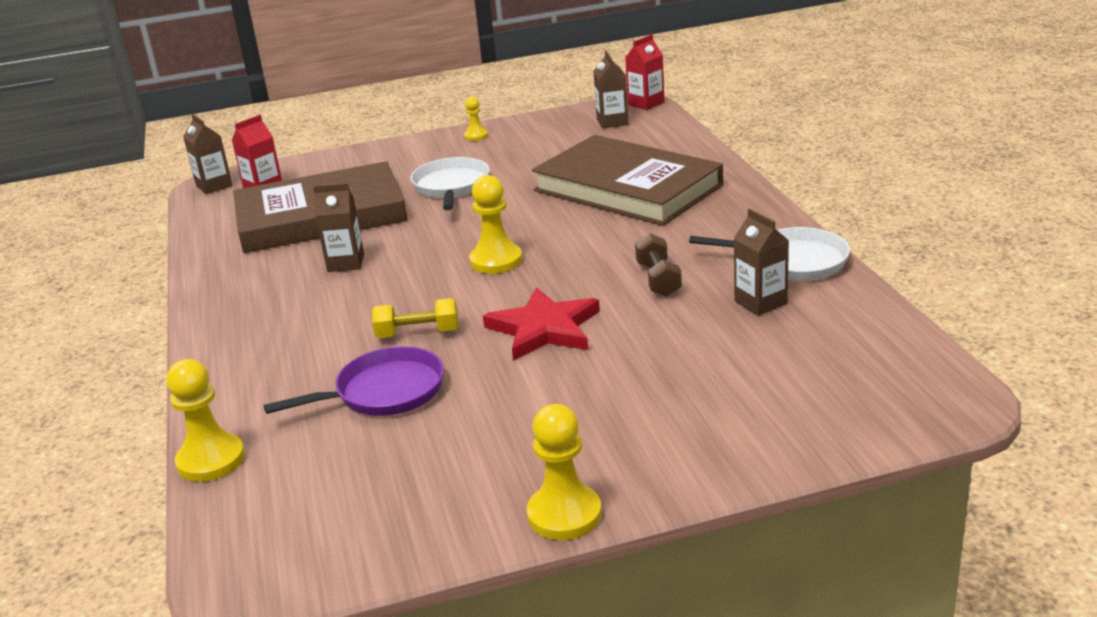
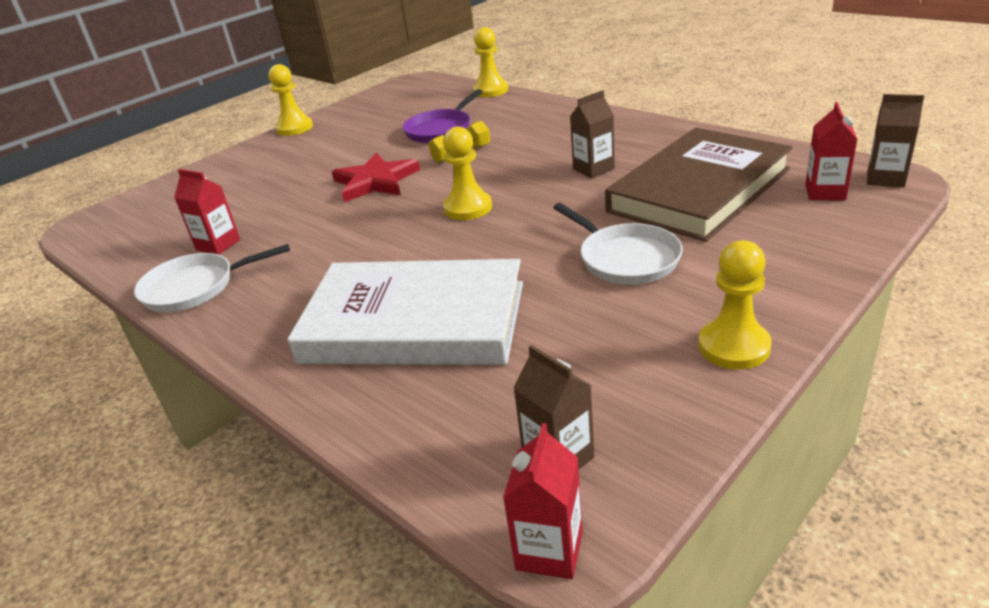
camera: 150 degrees right, 5 degrees up
yellow pawn [464,96,488,141] -> yellow pawn [698,240,772,370], size x1.78
brown book [532,135,723,226] -> white book [288,259,523,365]
brown dumbbell [635,233,682,297] -> none
brown carton [734,209,789,316] -> red carton [174,169,240,255]

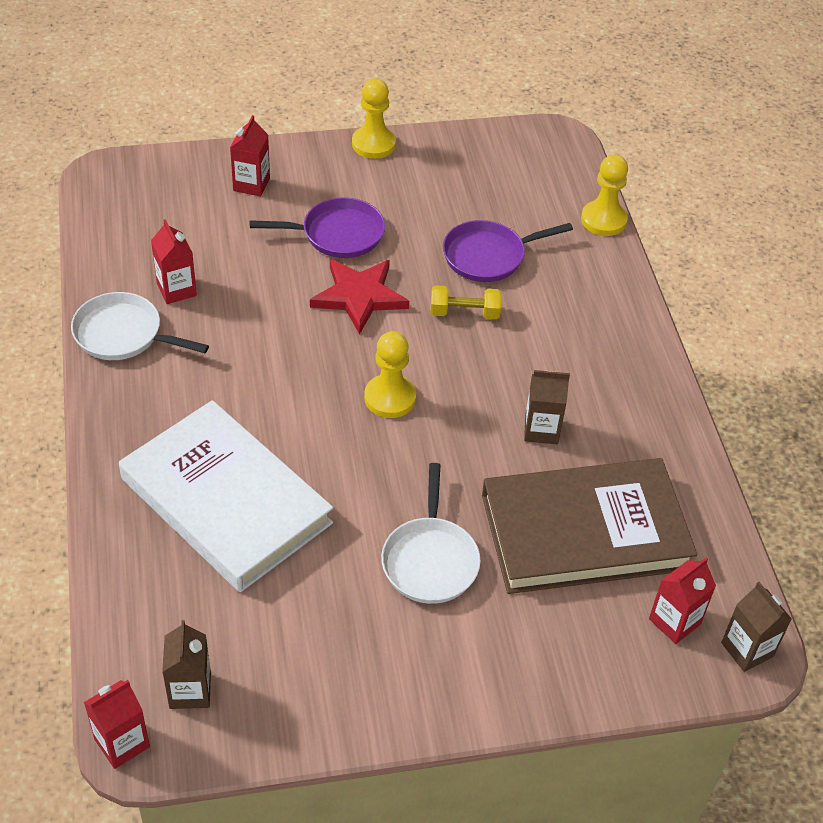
camera: 30 degrees right, 15 degrees up
yellow pawn [698,240,772,370] -> none
none -> red carton [230,115,270,197]
none -> purple pan [250,197,385,258]

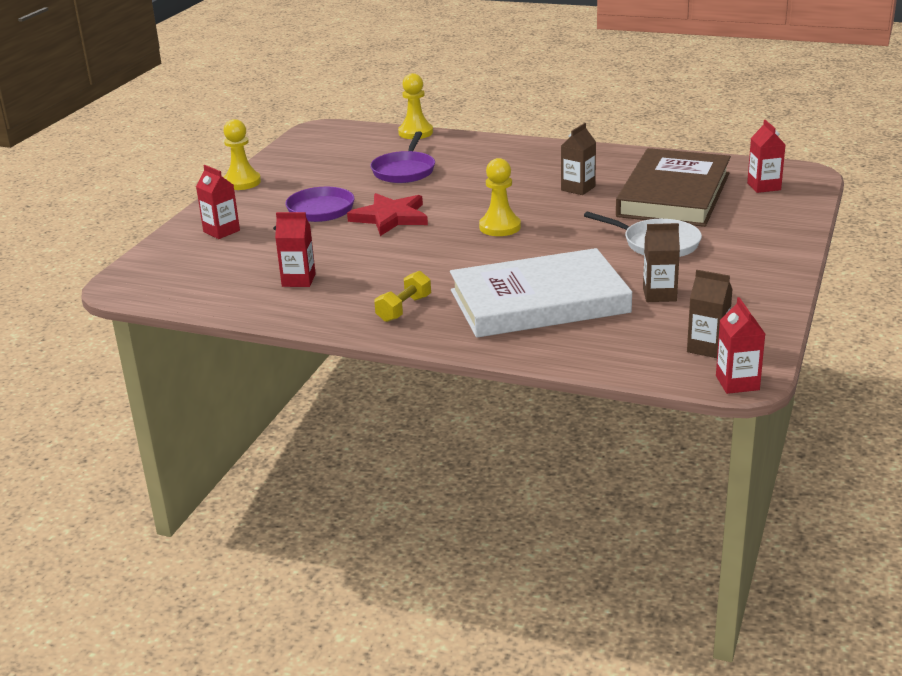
camera: 55 degrees left, 20 degrees down
white pan [71,292,209,360] -> none
yellow dumbbell [431,285,502,319] -> yellow dumbbell moved to [374,271,431,322]
brown carton [721,582,792,672] -> brown carton moved to [643,223,680,302]

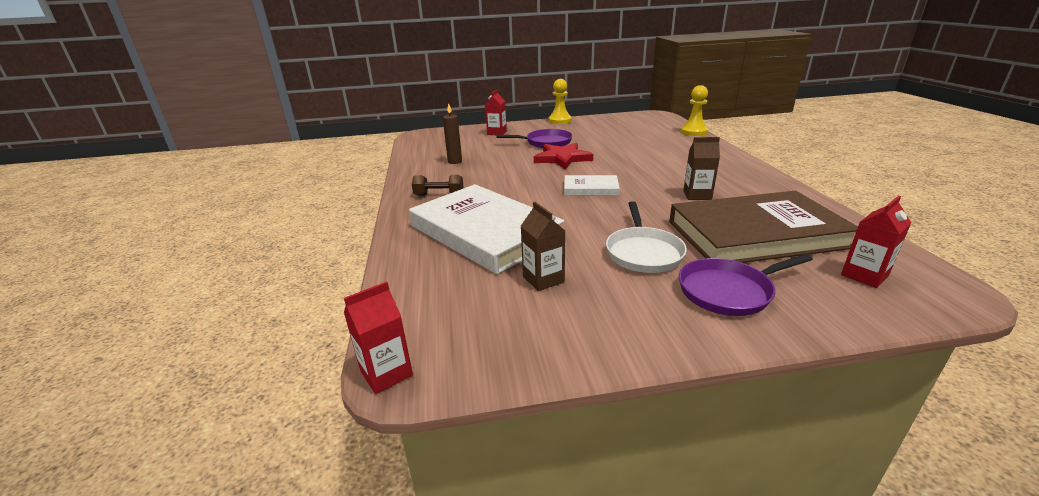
camera: 60 degrees right, 0 degrees up
red carton [275,212,316,287] -> brown candle [443,103,462,164]
purple pan [370,131,435,183] -> purple pan moved to [679,254,813,316]
yellow dumbbell [374,271,431,322] -> brown dumbbell [412,175,463,195]
yellow pawn [479,158,521,236] -> white book [564,175,620,196]
brown carton [687,270,733,358] -> none

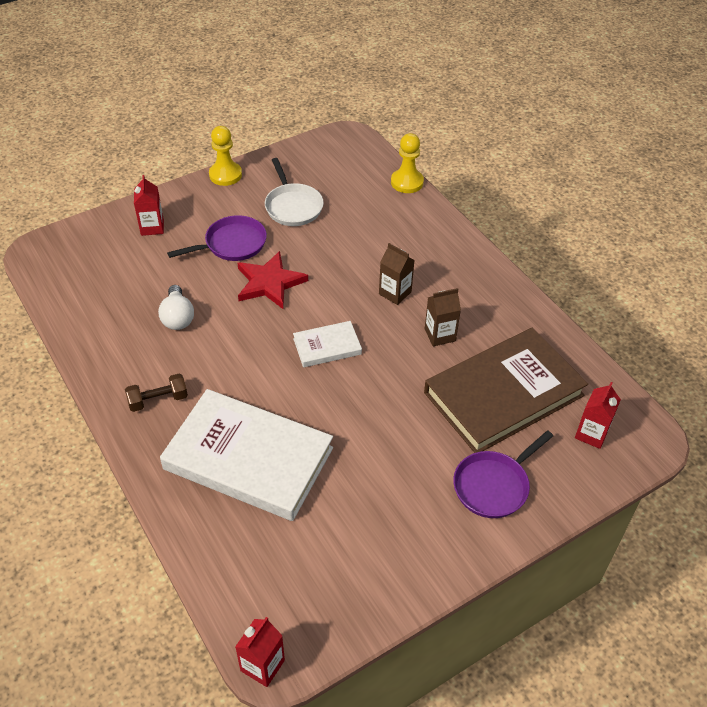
camera: 25 degrees left, 20 degrees up
brown candle [443,103,462,164] -> none
brown carton [521,202,565,291] -> brown carton moved to [379,243,415,305]
white pan [606,201,687,273] -> white pan moved to [265,158,324,226]
none -> white light bulb [158,285,194,330]

